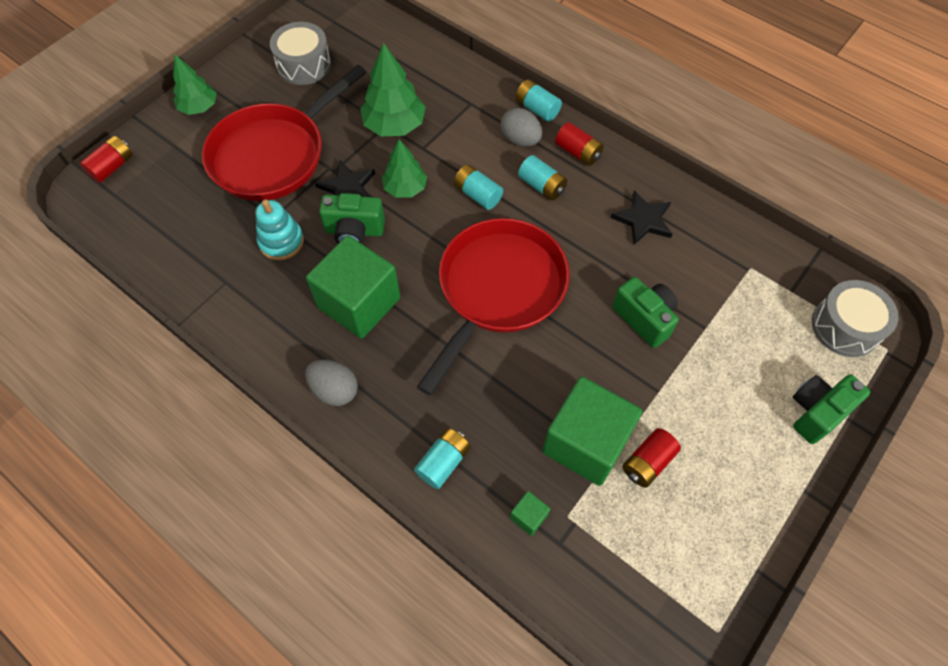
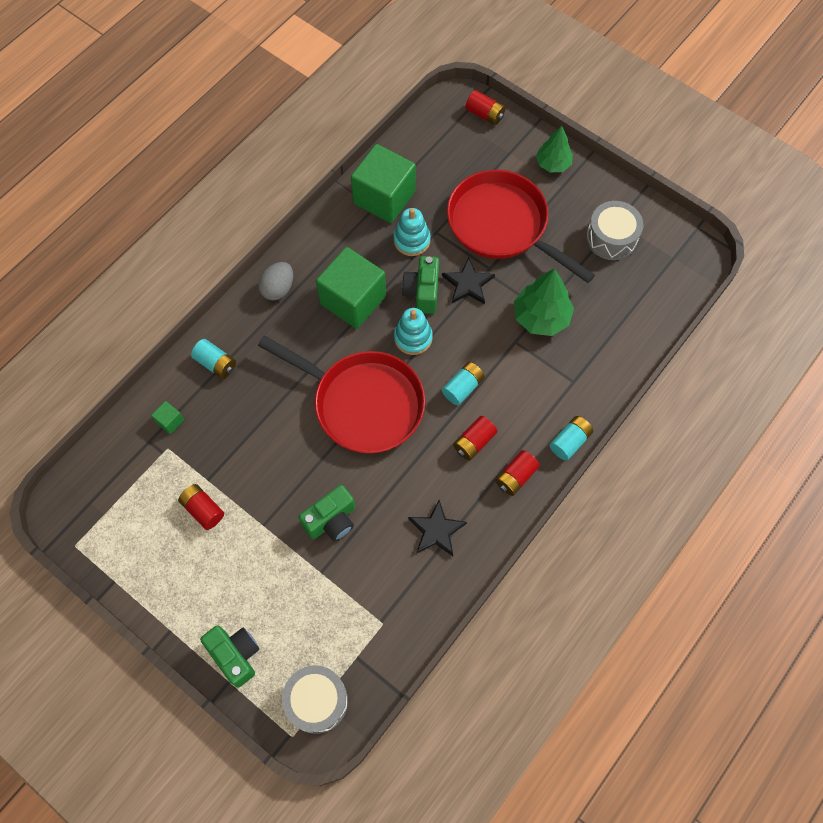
camera: 90 degrees right, 5 degrees up
green tree [382,139,427,198] -> none
grey egg [500,108,542,146] -> none
turquoise battery [518,155,567,201] -> red battery [453,416,497,460]
green cube [542,377,643,486] -> green cube moved to [351,144,416,223]
none -> turquoise stacking toy [394,308,433,355]

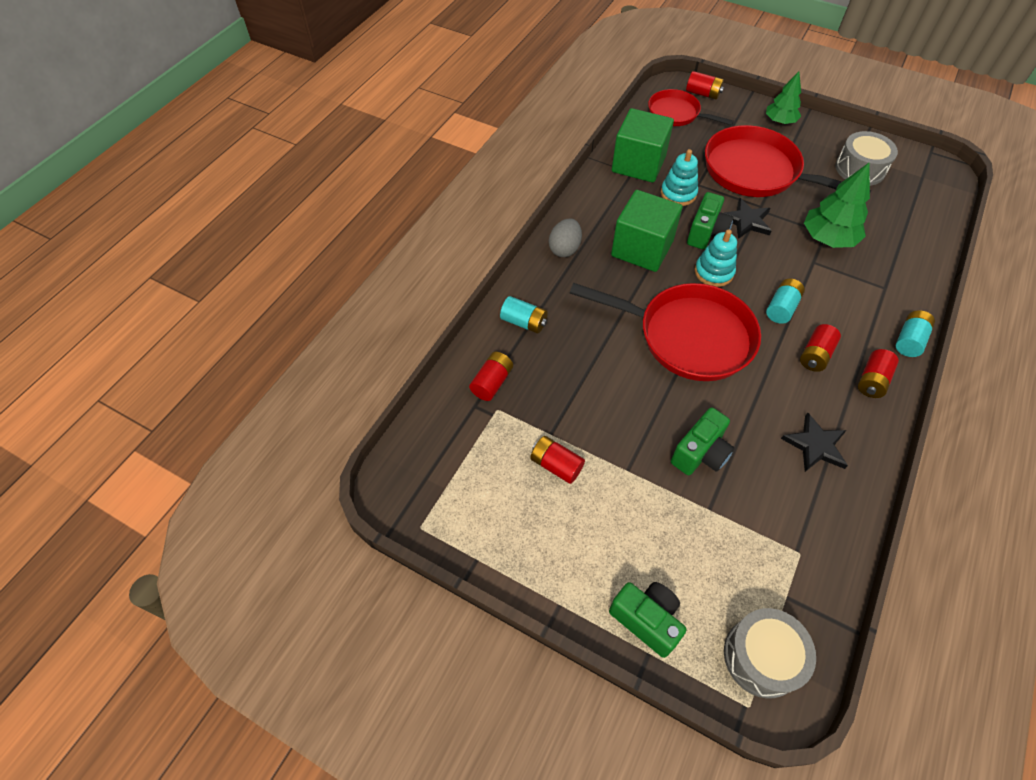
camera: 10 degrees left, 10 degrees down
green cube [151,401,184,434] -> red battery [469,352,513,401]
green camera [402,256,439,314] -> green camera turned 150 degrees counterclockwise [687,192,734,249]
none -> red pan [648,89,734,126]

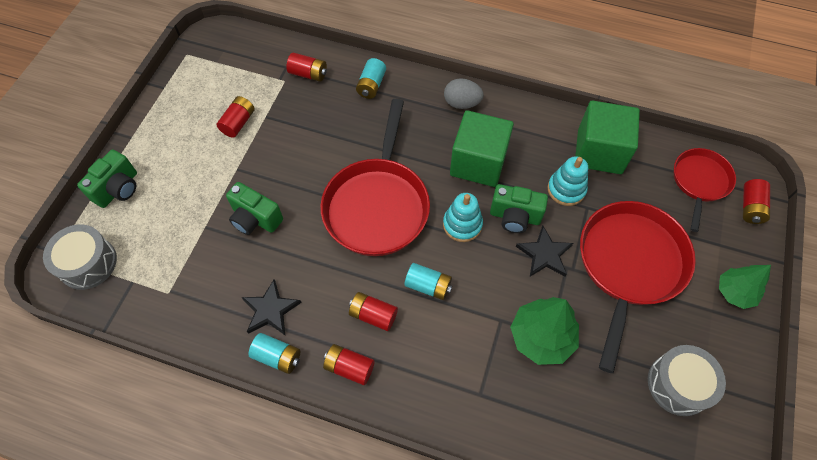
camera: 80 degrees right, 5 degrees up
turquoise battery [896,310,935,357] -> turquoise battery moved to [248,333,300,374]

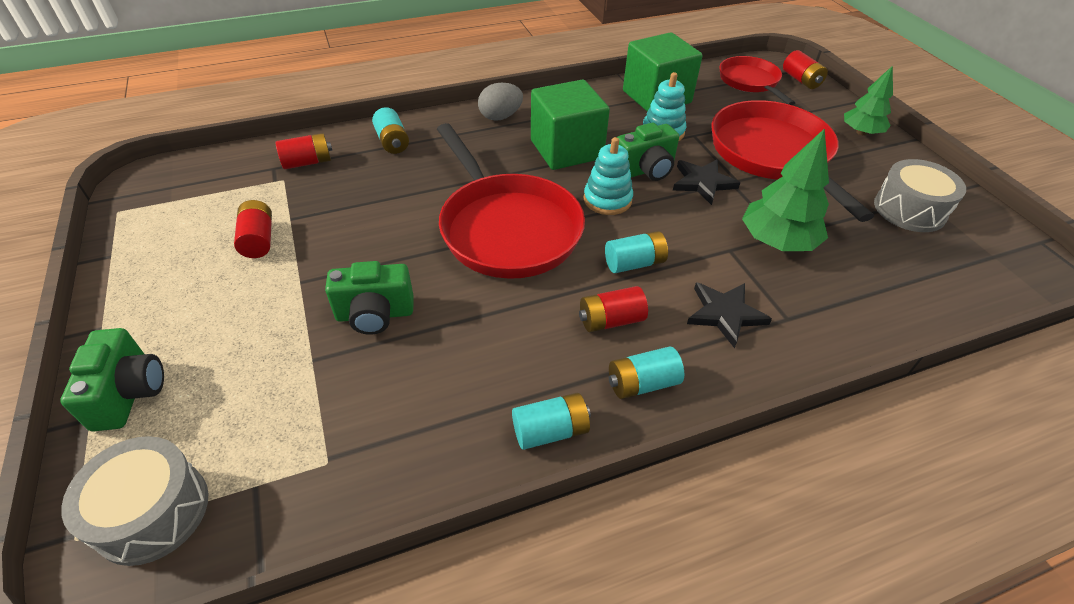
camera: 40 degrees left, 15 degrees down
black star [241,279,302,335] -> black star moved to [687,282,772,348]
red battery [323,344,375,385] -> turquoise battery [609,346,684,399]

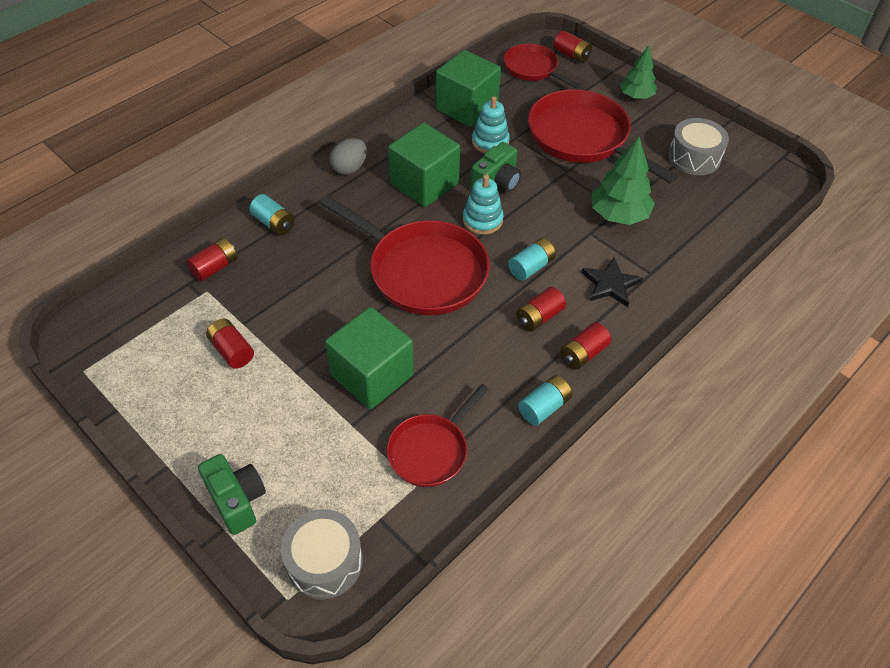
camera: 25 degrees left, 5 degrees up
green camera [325,261,413,335] -> green cube [325,307,414,409]
turquoise battery [609,346,684,399] -> red battery [560,322,611,370]
black star [673,160,740,205] -> none
none -> red pan [387,384,489,487]

